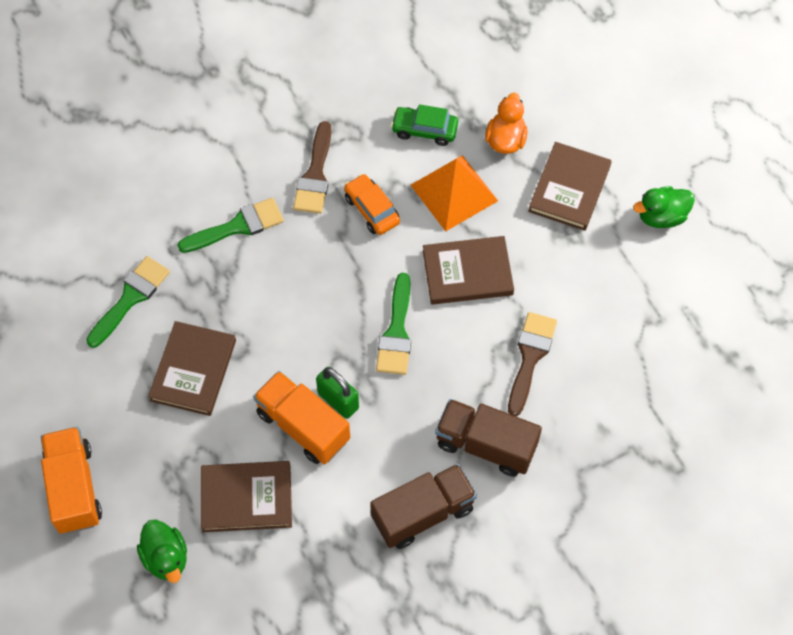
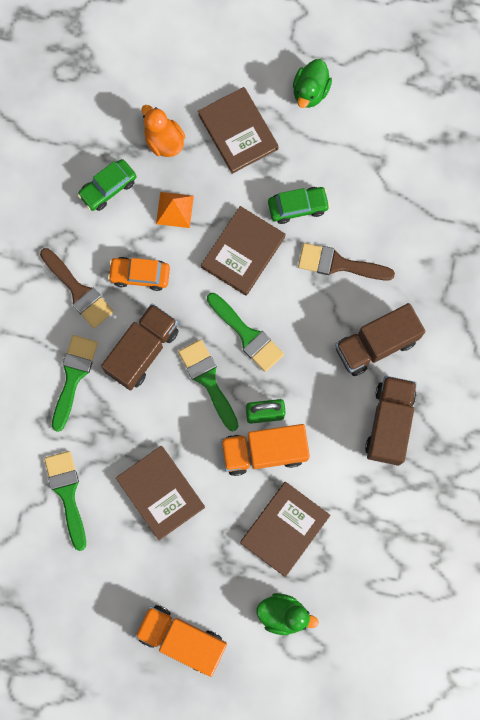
camera: 50 degrees left, 15 degrees up
orange pyramid [411,155,498,232] -> orange pyramid [156,192,194,228], size x0.60
brown brush [508,312,557,416] -> brown brush turned 45 degrees counterclockwise [298,243,395,281]
none -> brown truck [101,304,179,390]
none -> green brush [178,339,239,432]
none -> green car [268,187,330,224]

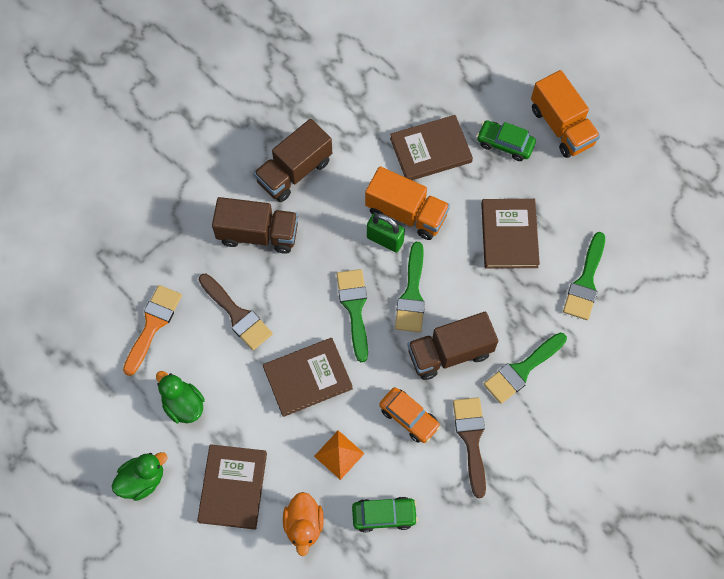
camera: 145 degrees left, 10 degrees down
green duck [256,593,319,635] -> green duck moved to [156,371,205,423]
green car [268,187,330,224] -> green car moved to [477,120,536,161]
none -> orange brush [123,285,182,376]

